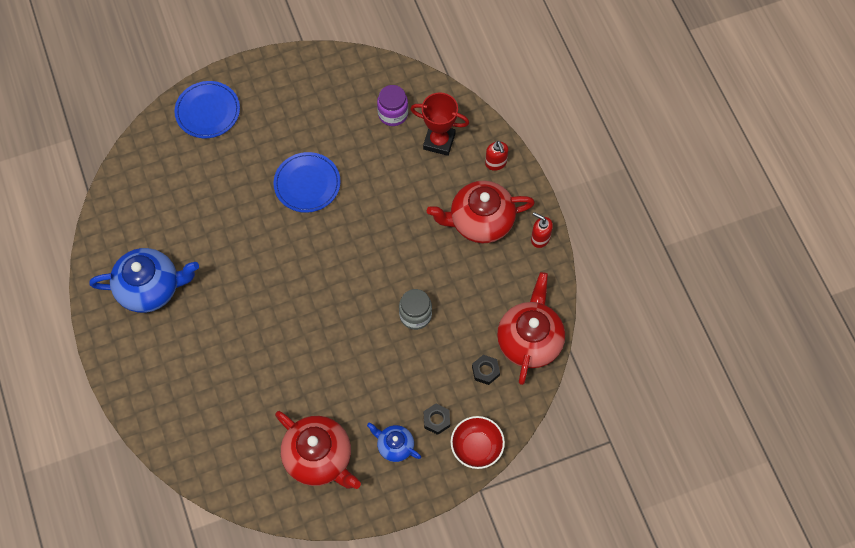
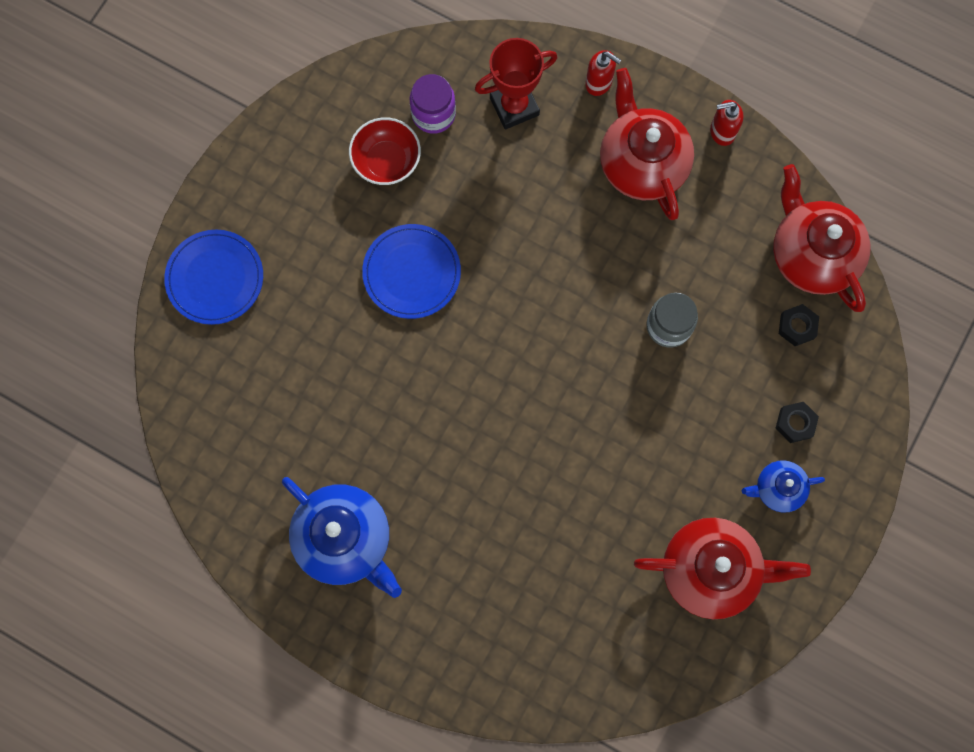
camera: 40 degrees left, 10 degrees up
blue teapot [89,248,199,313] -> blue teapot turned 90 degrees clockwise [282,477,402,598]
red teapot [427,181,535,243] -> red teapot turned 120 degrees clockwise [600,68,694,220]
red bowl [451,416,505,469] -> red bowl moved to [349,117,421,185]

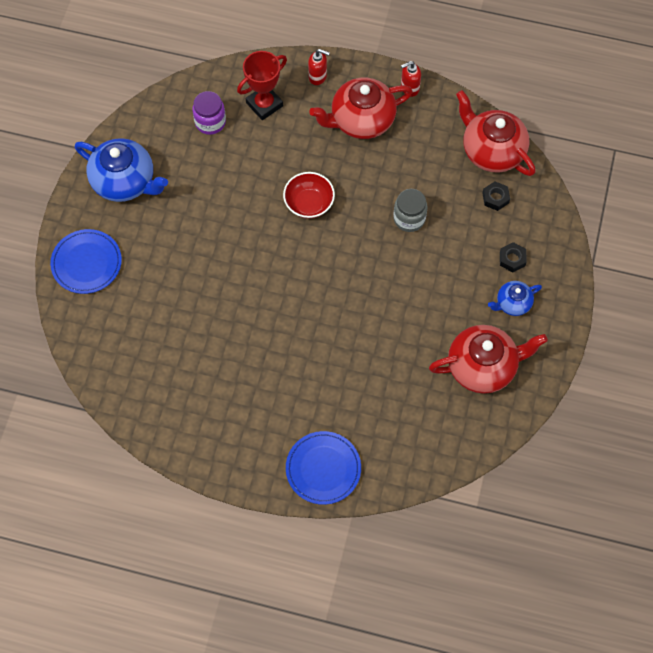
camera: 15 degrees left, 10 degrees down
blue teapot [282,477,402,598] -> blue teapot moved to [75,138,168,202]
red bowl [349,117,421,185] -> red bowl moved to [283,172,335,219]
blue plate [362,224,461,319] -> blue plate moved to [286,431,361,505]
red teapot [600,68,694,220] -> red teapot turned 75 degrees counterclockwise [309,78,413,139]

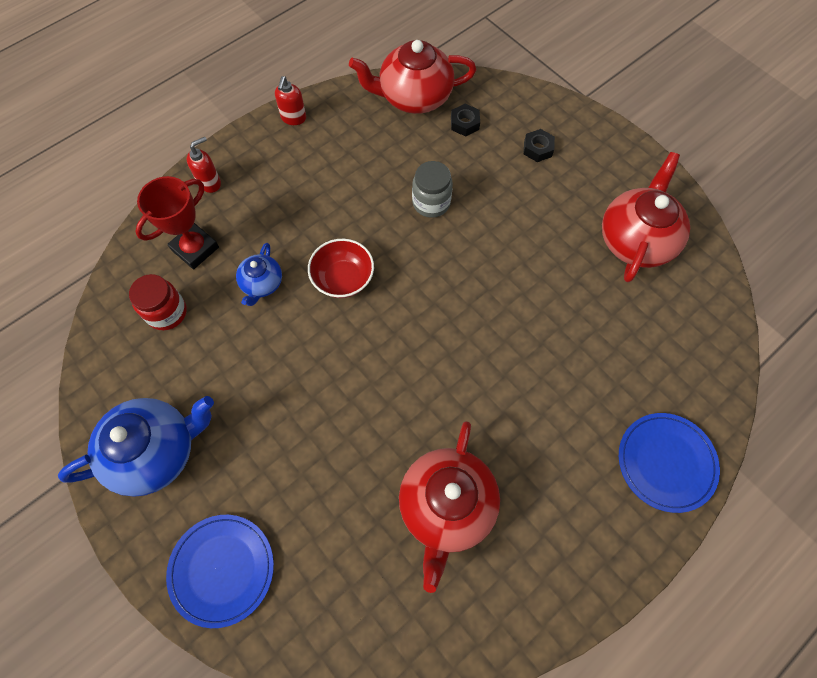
camera: 55 degrees left, 0 degrees up
purple jar [192,91,226,135] -> red jar [129,274,187,330]
red trophy [237,51,287,120] -> red trophy turned 45 degrees clockwise [135,176,219,269]
red teapot [309,78,413,139] -> red teapot moved to [399,421,500,593]
blue teapot [488,281,542,316] -> blue teapot moved to [236,243,282,306]

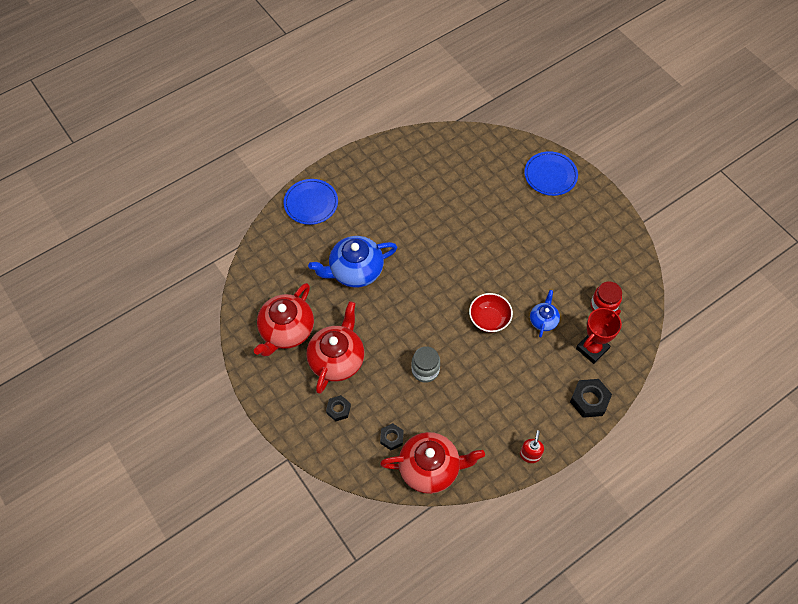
camera: 175 degrees left, 5 degrees down
blue teapot [58,396,214,497] -> blue teapot moved to [308,236,397,288]
red soap dispenser [187,137,221,193] -> black nut [570,379,612,418]
red teapot [399,421,500,593] -> red teapot moved to [306,301,364,394]

